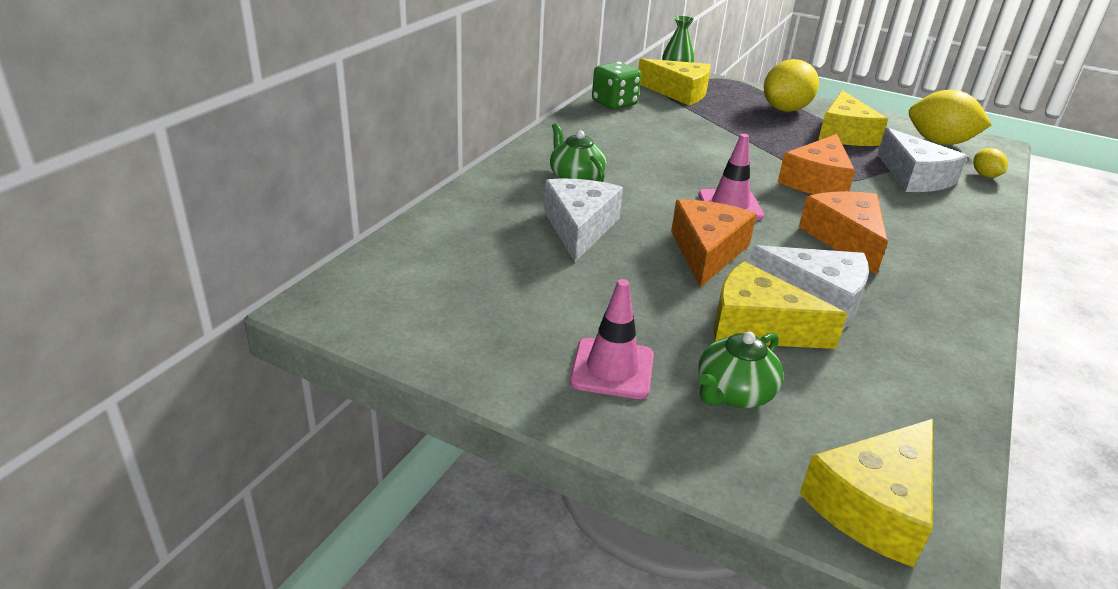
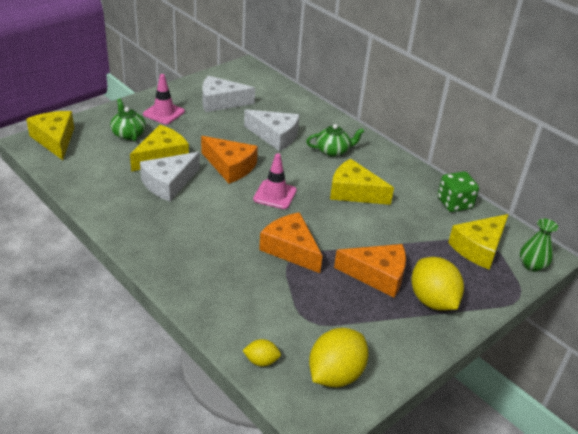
camera: 110 degrees right, 5 degrees up
orange cheese [799,191,888,274] -> orange cheese moved to [334,244,406,298]
yellow cheese [818,90,888,146] -> yellow cheese moved to [330,159,394,205]
white cheese [877,127,967,192] -> white cheese moved to [202,76,255,112]

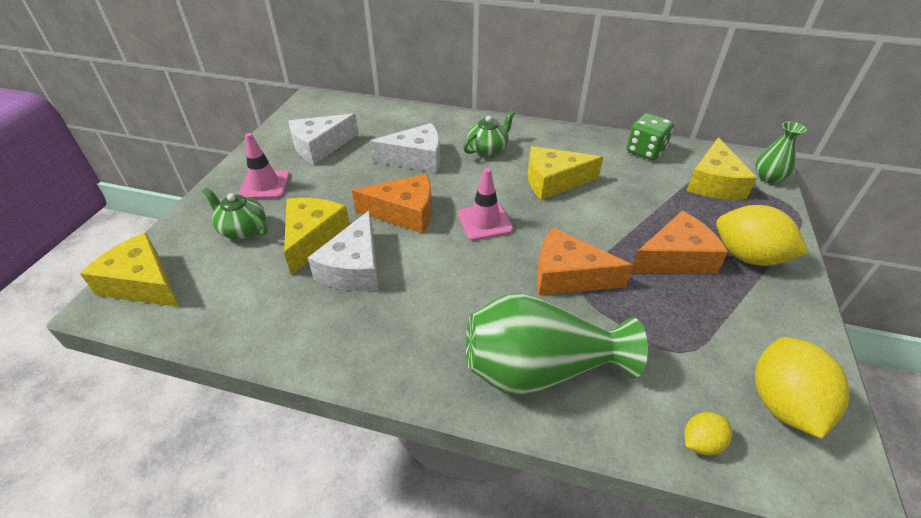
camera: 30 degrees left, 5 degrees up
none -> green vase [466,293,648,395]

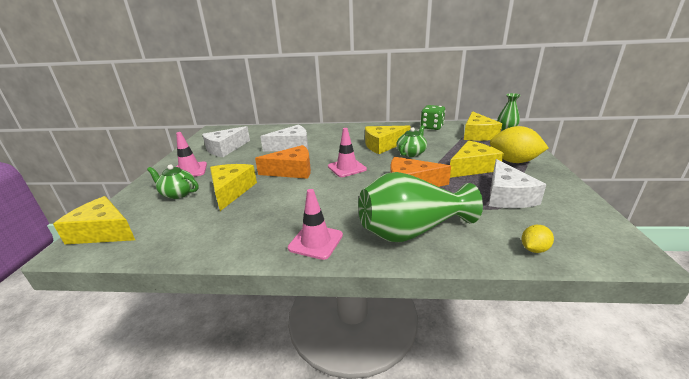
camera: 10 degrees left, 15 degrees down
white cheese [308,210,379,291] -> white cheese moved to [489,159,547,208]
green teapot [463,111,515,156] -> green teapot moved to [396,125,427,157]
orange cheese [631,211,728,274] -> yellow cheese [450,140,504,178]
yellow lemon [755,337,850,439] -> none
none -> pink traffic cone [288,189,343,260]

